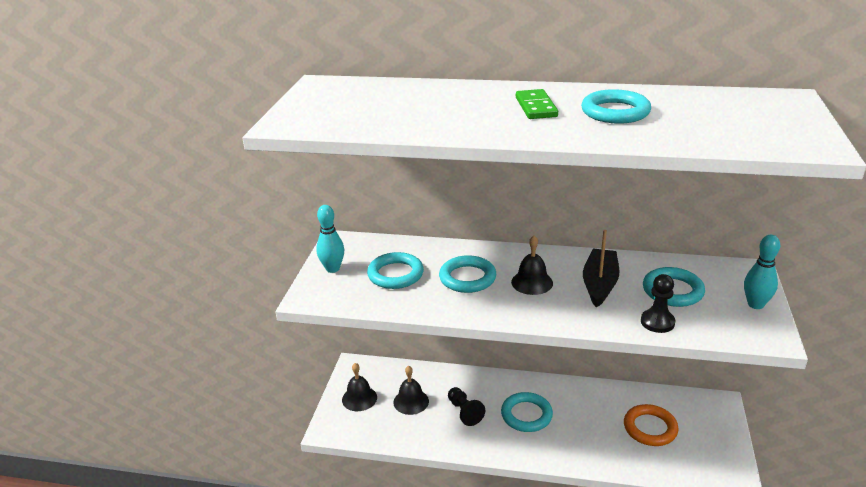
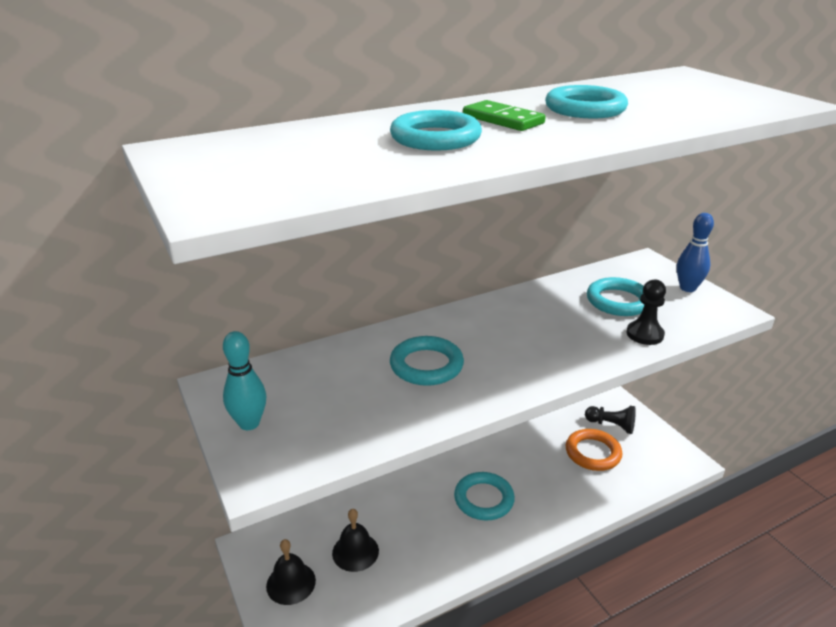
camera: 40 degrees left, 0 degrees up
turquoise ring [367,252,424,289] -> turquoise ring moved to [390,110,482,151]
black pawn [448,387,485,426] -> black pawn moved to [585,406,636,434]
black bell [511,236,553,295] -> none
black boat [583,230,619,308] -> none
turquoise bowling pin [744,235,780,309] -> blue bowling pin [677,213,714,292]

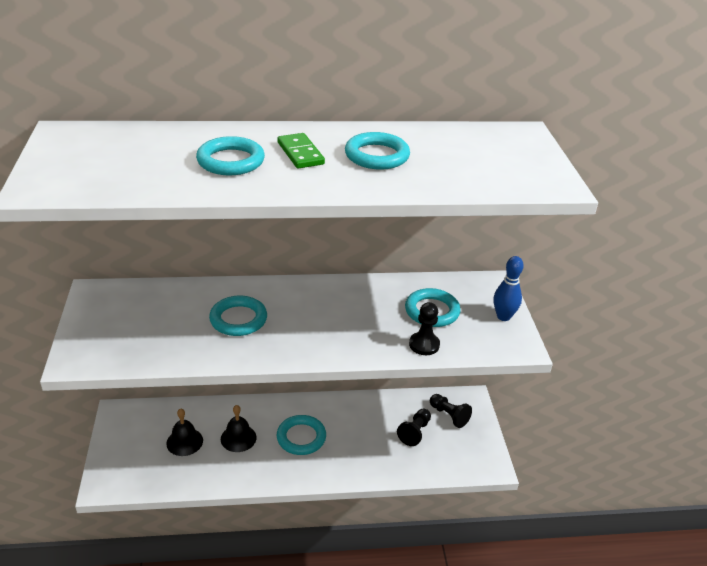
camera: 20 degrees right, 5 degrees up
turquoise bowling pin [223,331,266,430] -> none
black bell [266,539,316,605] -> black bell moved to [221,405,257,452]
orange ring [566,429,623,471] -> black pawn [397,409,431,446]

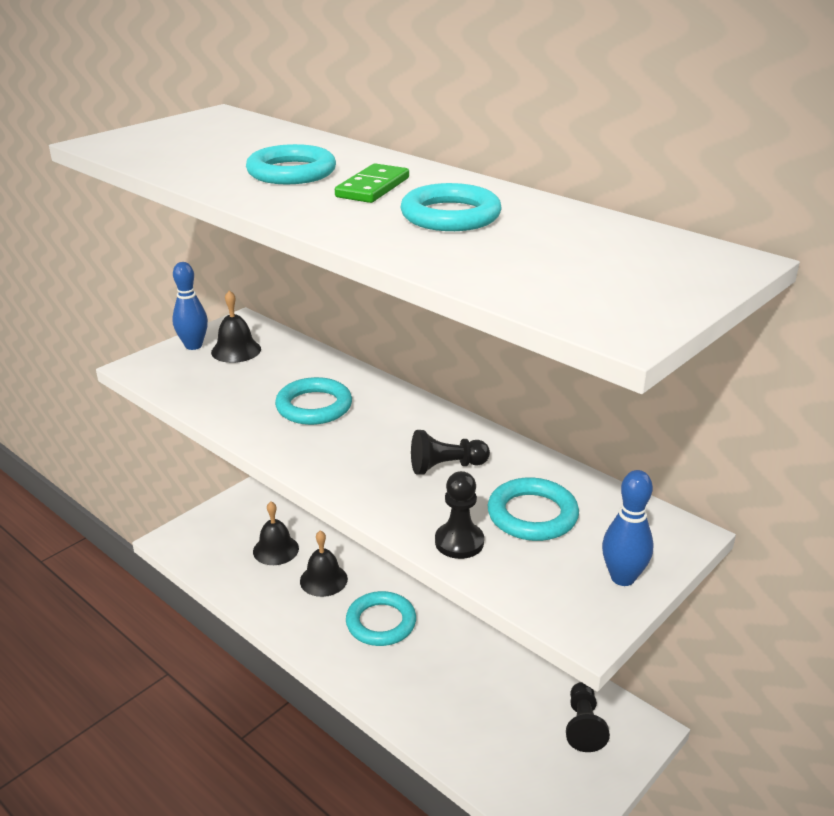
camera: 50 degrees right, 5 degrees down
black pawn [397,409,431,446] -> black pawn moved to [411,430,490,475]
none -> blue bowling pin [172,262,208,350]
none -> black bell [211,290,261,363]

